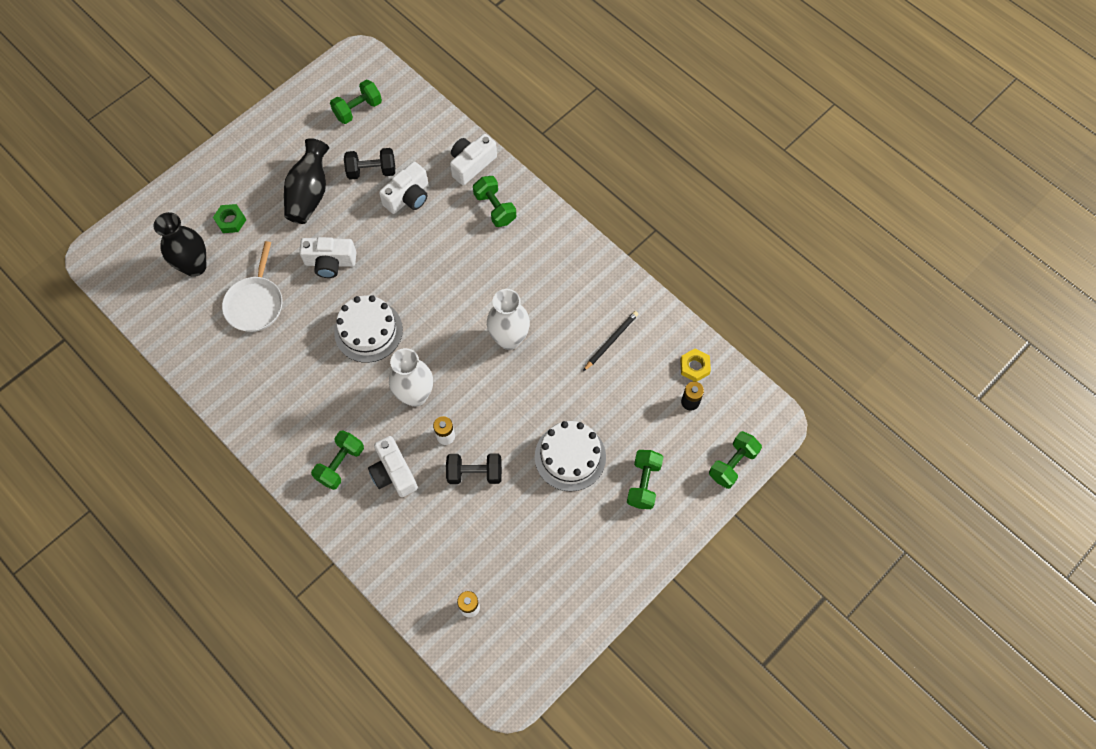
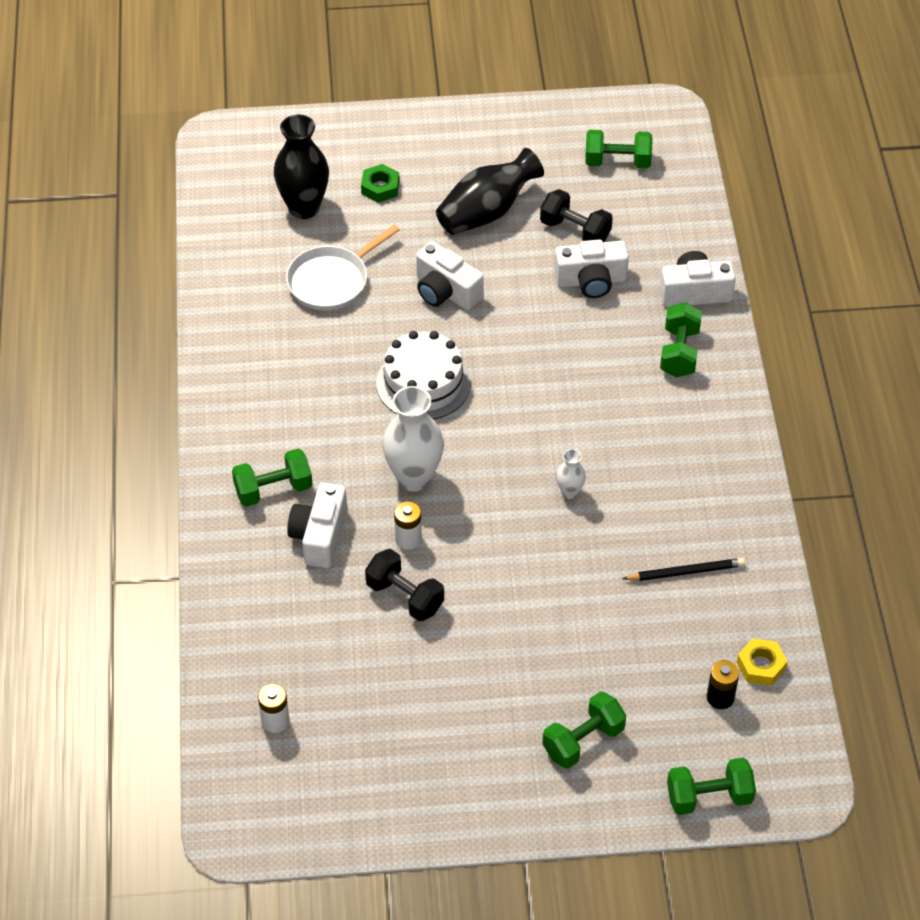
camera: 40 degrees right, 15 degrees down
white vase [487,289,530,350] -> white vase [556,449,586,499], size x0.48
white cake [535,421,606,492] -> none

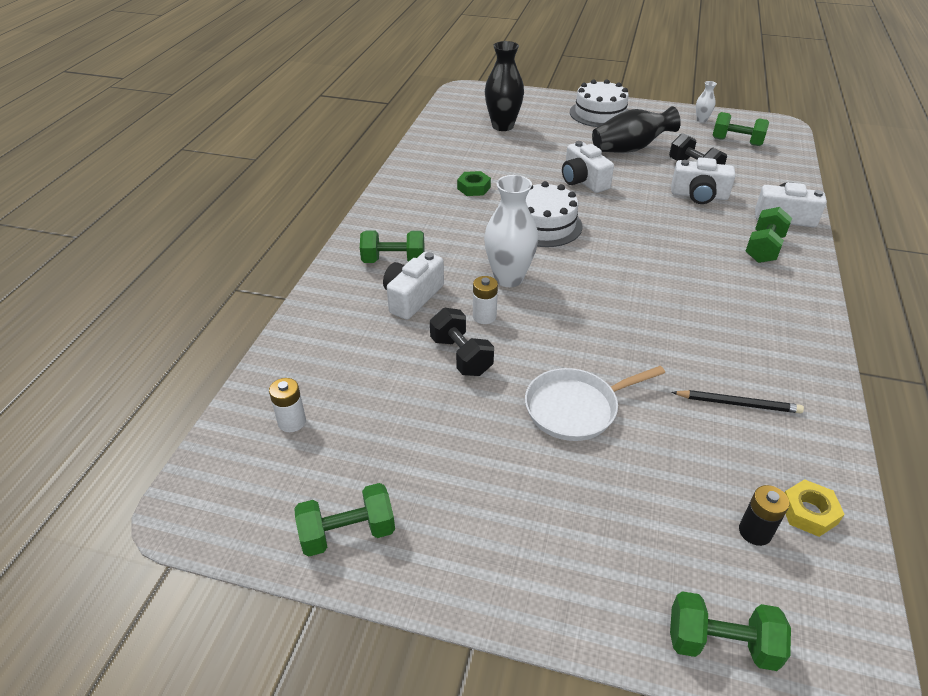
camera: 20 degrees right, 10 degrees down
white pan [286,224,400,311] -> white pan moved to [525,366,665,441]
green nut [361,164,400,203] -> green nut moved to [457,171,491,196]
green dumbbell [542,691,626,769] -> green dumbbell moved to [294,483,395,557]
white vase [556,449,586,499] -> white vase moved to [696,81,717,123]
none -> white cake [570,79,629,127]

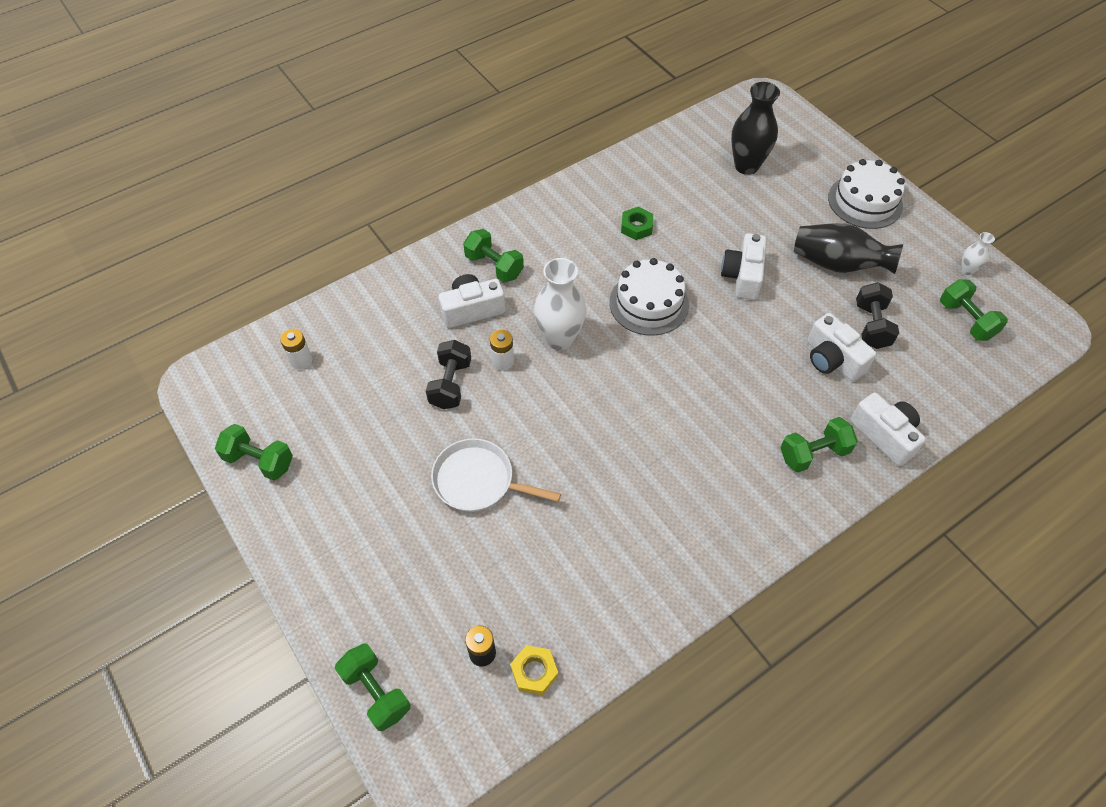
camera: 40 degrees right, 15 degrees up
black pencil [672,390,804,413] -> none

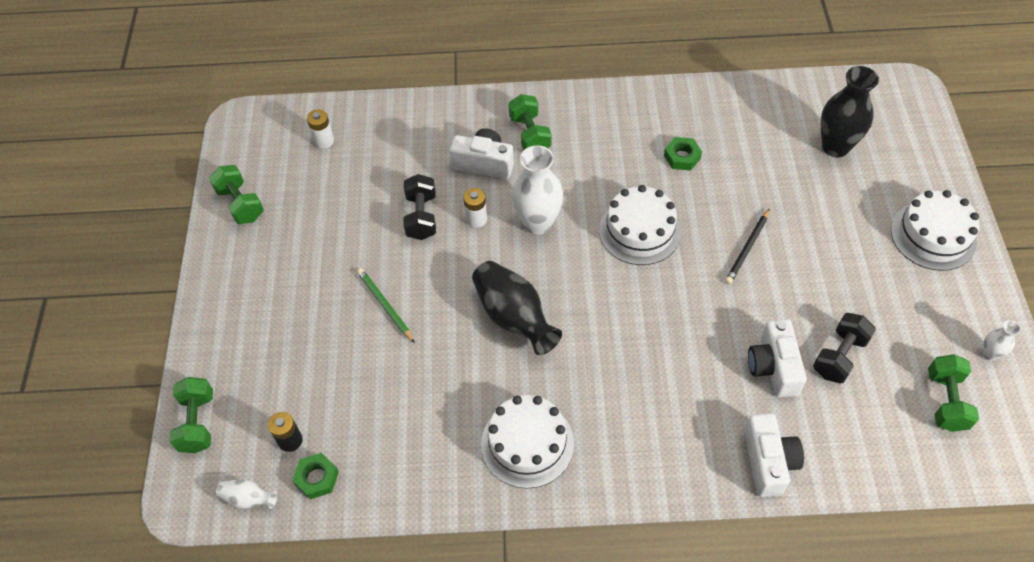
camera: 35 degrees right, 0 degrees up
black dumbbell [426,340,471,409] -> black dumbbell turned 45 degrees counterclockwise [404,174,436,240]
white pan [431,438,561,512] -> green pencil [357,268,415,343]
yellow nut [510,645,558,695] -> green nut [292,453,339,499]
white camera [721,233,767,300] -> black pencil [725,208,770,284]
green dumbbell [780,417,858,472] -> none
black vase [794,223,903,274] -> black vase moved to [472,261,562,355]
none -> white vase [216,479,277,509]
none -> white cake [481,395,574,489]

